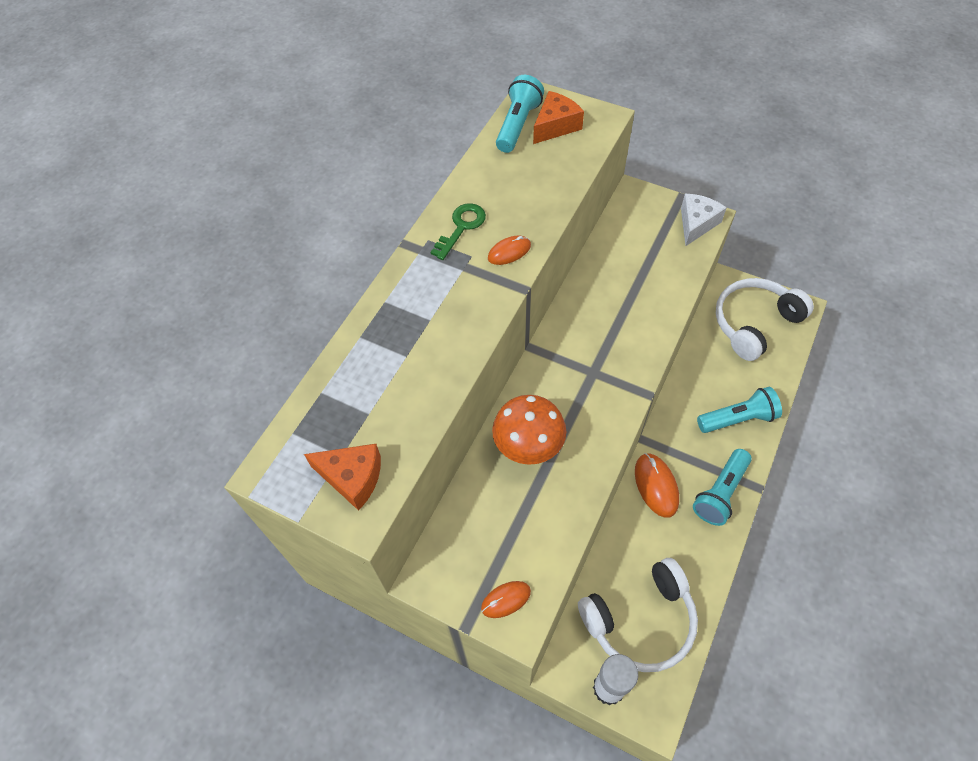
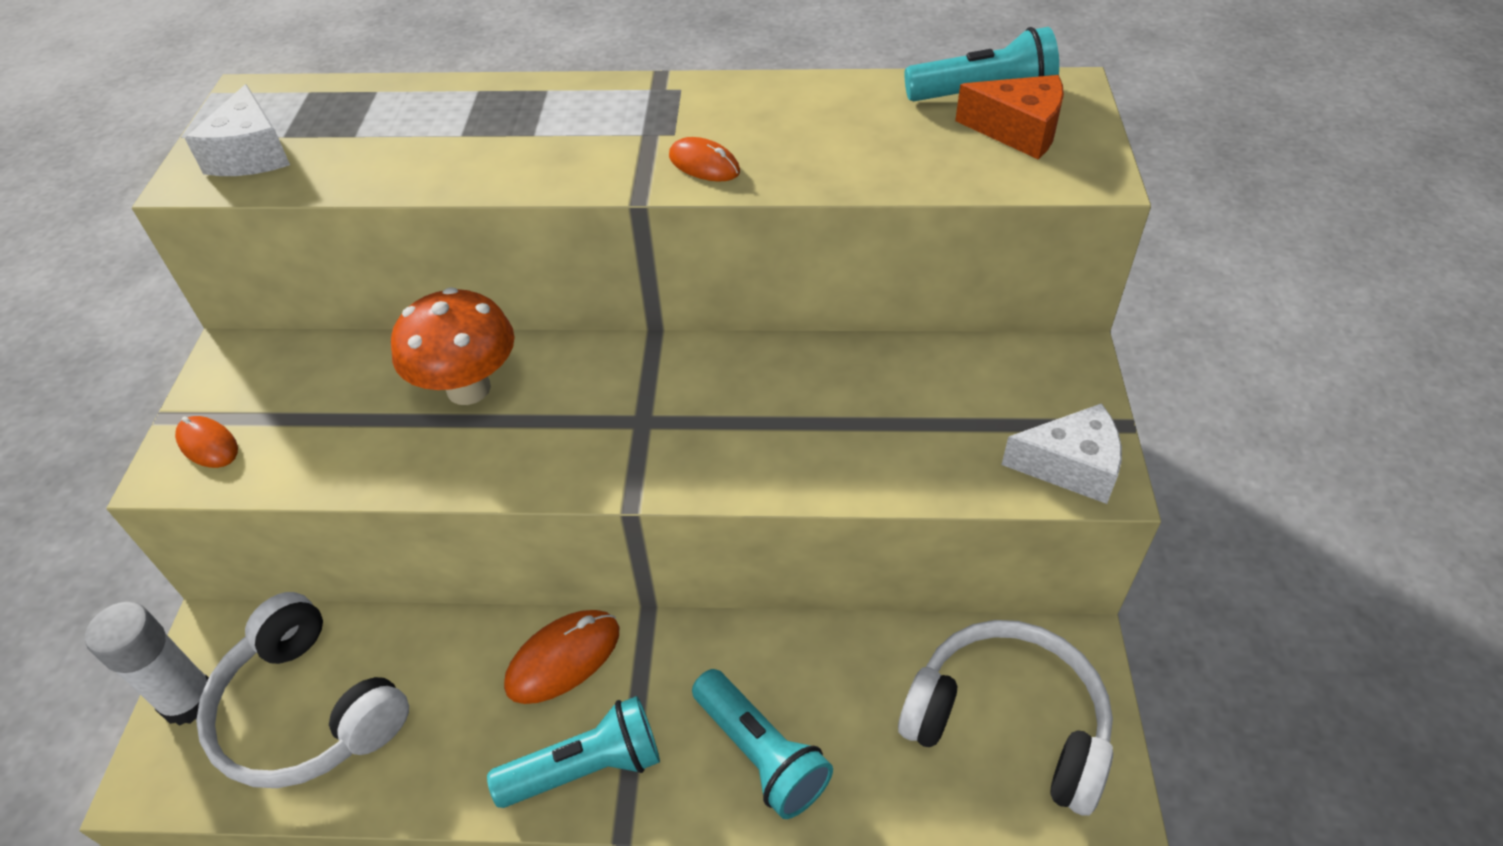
camera: 65 degrees right, 10 degrees down
orange cheese [304,444,381,511] -> white cheese [185,84,290,176]
green key [431,203,486,260] -> none
turquoise flashlight [693,449,752,526] -> turquoise flashlight turned 150 degrees clockwise [487,696,660,808]

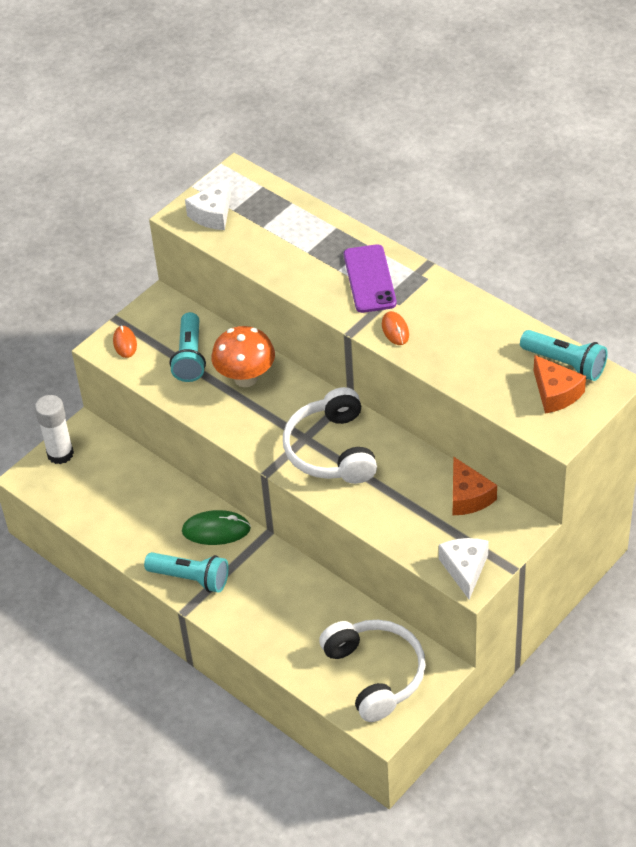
camera: 40 degrees right, 0 degrees up
white headphones [196,592,409,788] -> white headphones moved to [283,387,377,484]
orange mouse [504,610,619,704] -> green mouse [182,510,251,545]
turquoise flashlight [692,669,833,819] -> turquoise flashlight moved to [170,312,206,382]
white cheese [1001,403,1122,504] -> white cheese turned 135 degrees counterclockwise [439,538,489,599]
none -> purple phone [344,244,397,313]
none -> orange cheese [453,456,497,515]

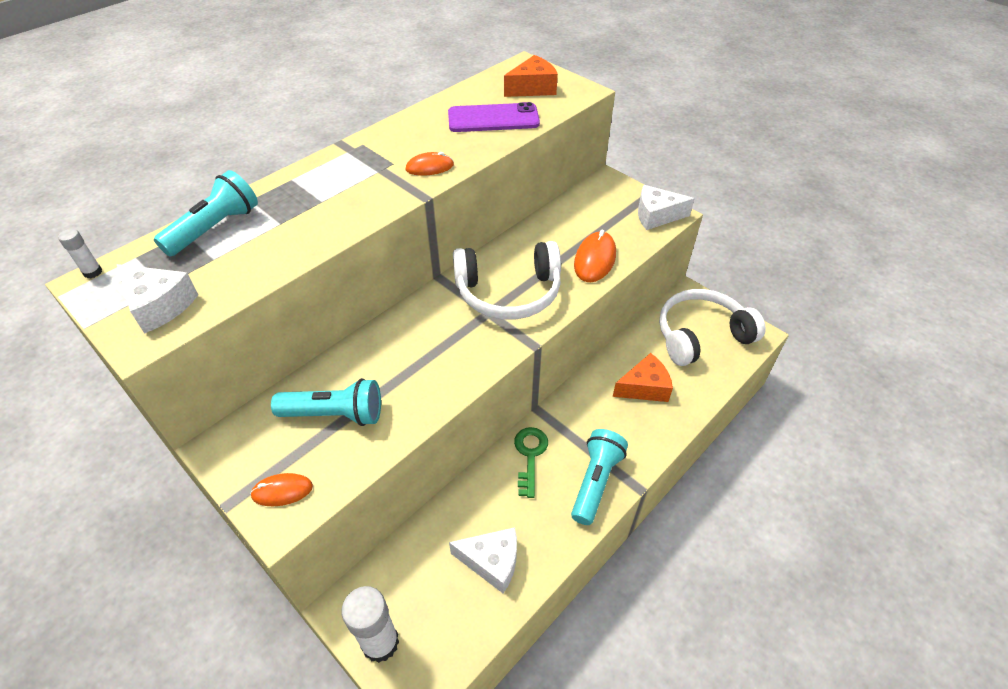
camera: 90 degrees left, 0 degrees up
green mouse [182,510,251,545] -> green key [514,427,548,498]
orange mushroom [211,326,275,387] -> none
purple phone [344,244,397,313] -> purple phone moved to [448,102,540,132]
orange cheese [453,456,497,515] -> orange cheese moved to [613,353,673,402]
turquoise flashlight [520,330,608,381] -> turquoise flashlight moved to [154,170,258,256]
none -> white glue stick [58,229,102,278]
none -> white cheese [449,527,517,594]
none -> orange mouse [574,230,616,282]

